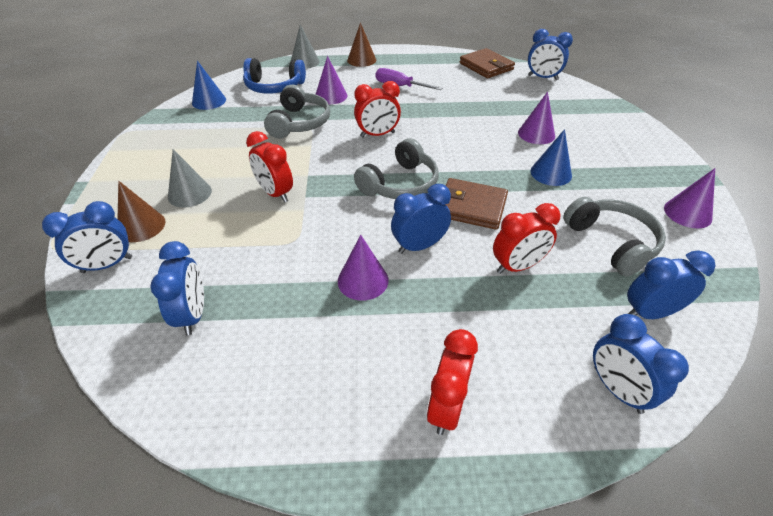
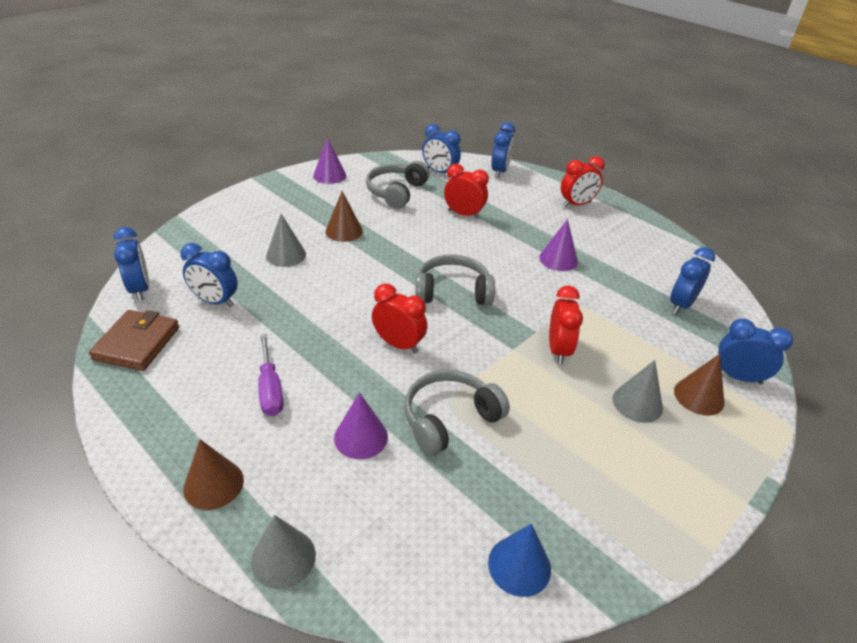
camera: 135 degrees left, 5 degrees down
blue headphones [243,58,306,94] -> none
blue clock [391,184,451,254] -> blue clock moved to [181,243,238,307]
brown wallet [446,178,508,230] -> none
purple cone [518,92,555,144] -> grey cone [266,214,306,267]
blue cone [530,129,572,186] -> brown cone [325,191,363,242]

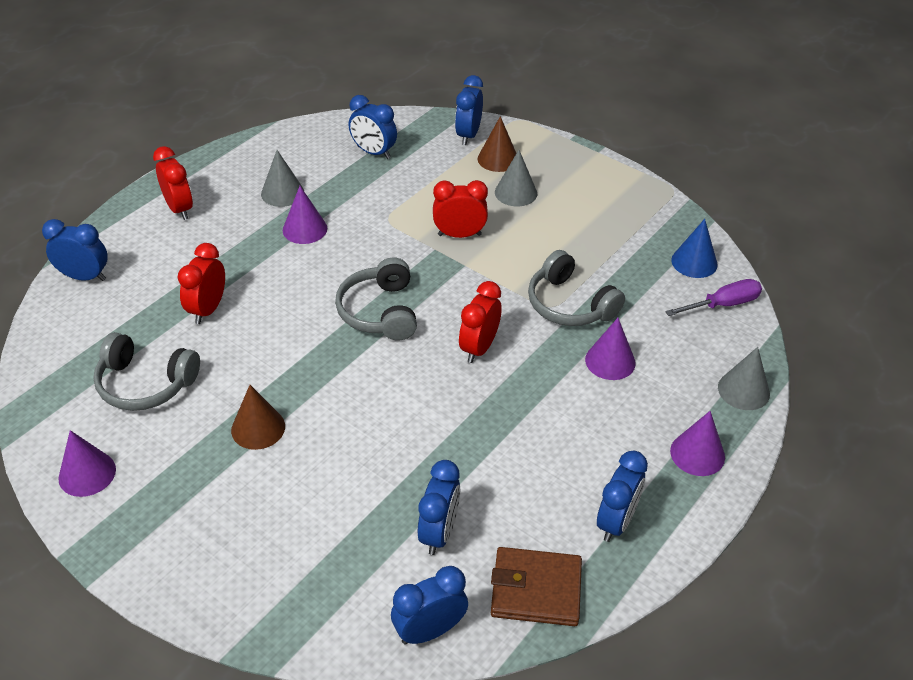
camera: 95 degrees left, 5 degrees up
brown cone [183,439,244,510] -> purple cone [670,411,725,476]
purple screwdriver [258,334,284,416] -> purple screwdriver moved to [665,279,762,316]
grey cone [266,214,306,267] -> grey cone moved to [261,150,304,207]
blue clock [422,124,461,173] -> blue clock moved to [597,451,648,542]

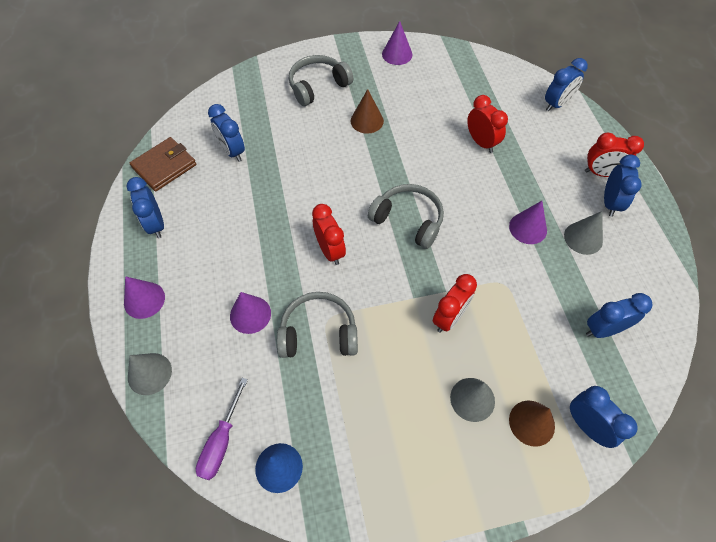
camera: 130 degrees right, 15 degrees up
grey headphones [93,332,200,411] -> grey headphones moved to [289,55,353,106]
blue clock [391,566,468,645] -> blue clock moved to [604,154,642,217]

